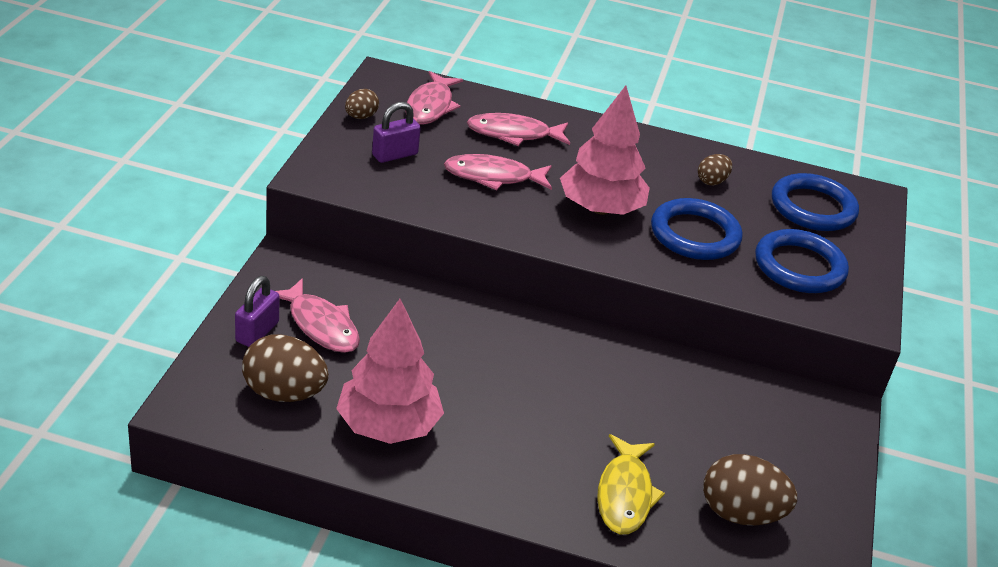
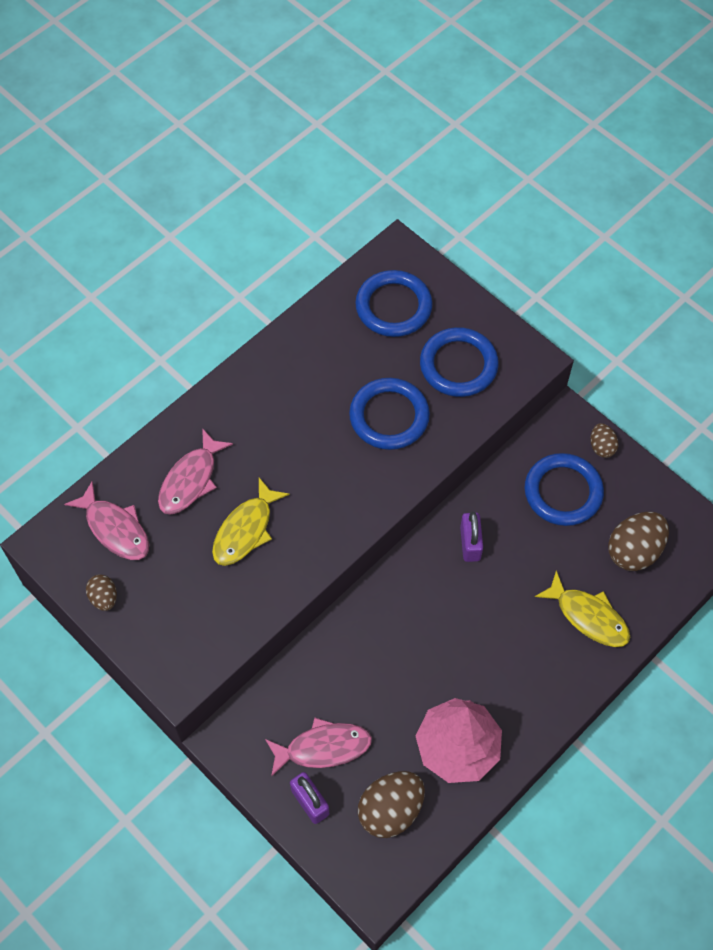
camera: 55 degrees left, 25 degrees up
purple padlock [372,102,421,163] -> purple padlock moved to [460,512,483,562]
pink fish [444,154,552,190] -> yellow fish [212,478,290,566]
pink tree [560,85,650,215] -> none
brown egg [698,154,732,186] -> brown egg moved to [591,423,618,458]
none -> blue ring [524,453,604,526]

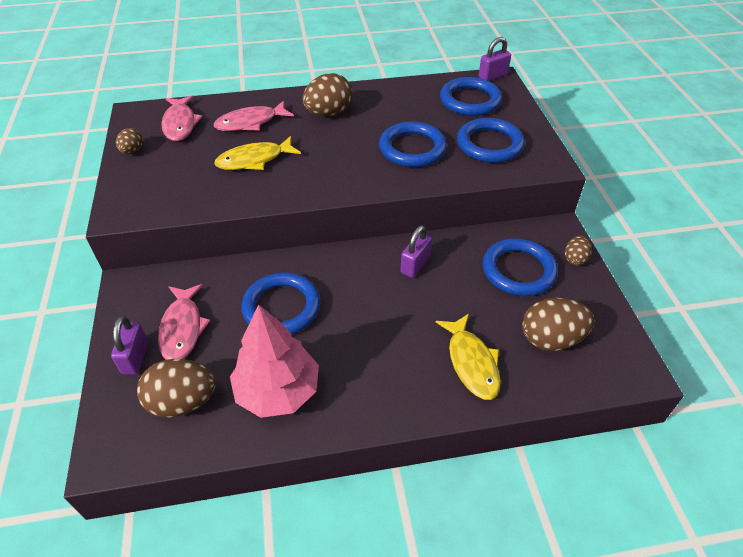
camera: 35 degrees right, 15 degrees down
pink fish [265,718,372,777] -> pink fish turned 60 degrees clockwise [158,284,210,360]
none -> blue ring [242,272,321,334]
none -> brown egg [303,73,352,116]
none -> purple padlock [479,37,511,81]

